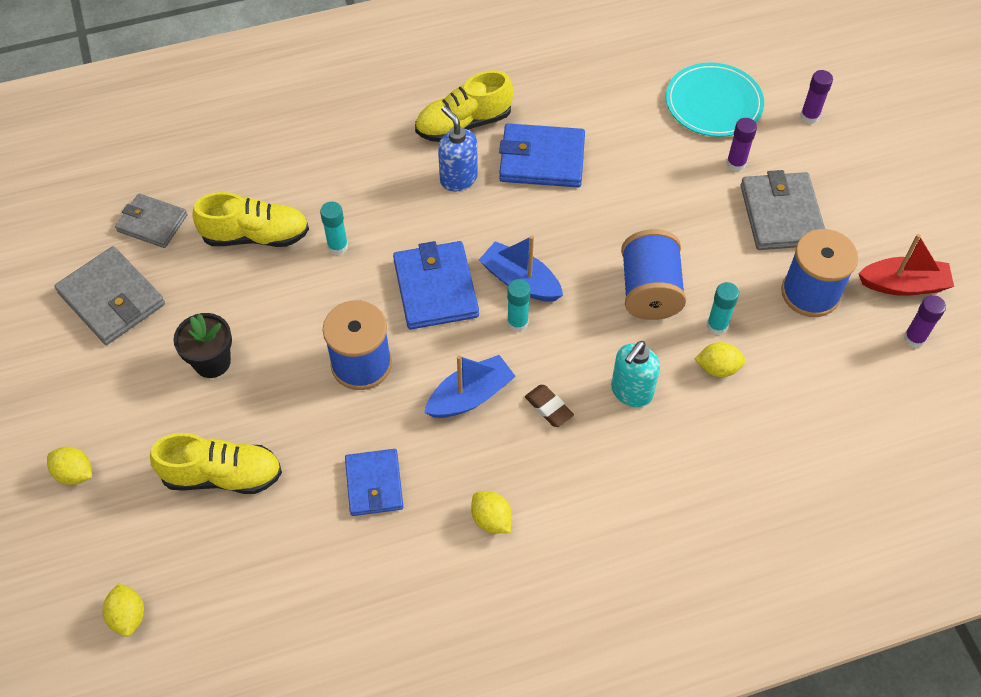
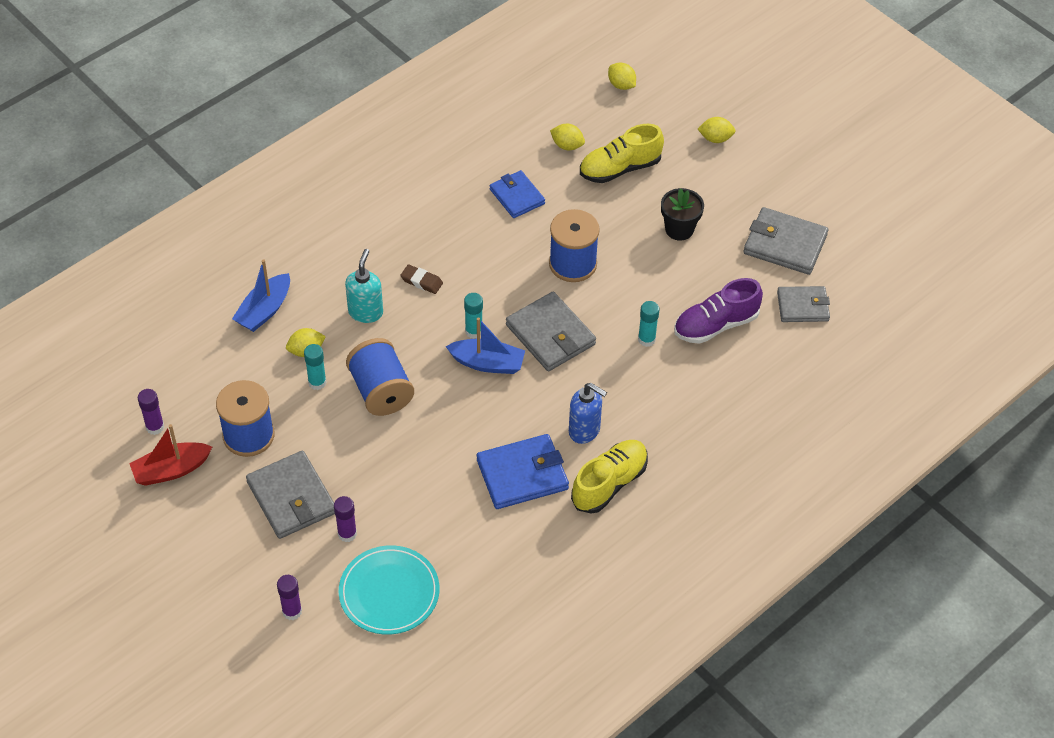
camera: 155 degrees right, 5 degrees down
yellow shoe [192,192,309,247] -> purple shoe [674,278,763,344]
blue wallet [393,241,479,329] -> grey wallet [506,292,596,371]
blue boat [424,355,516,418] -> blue boat moved to [232,260,290,332]
yellow lemon [471,491,512,533] -> yellow lemon moved to [550,124,585,150]

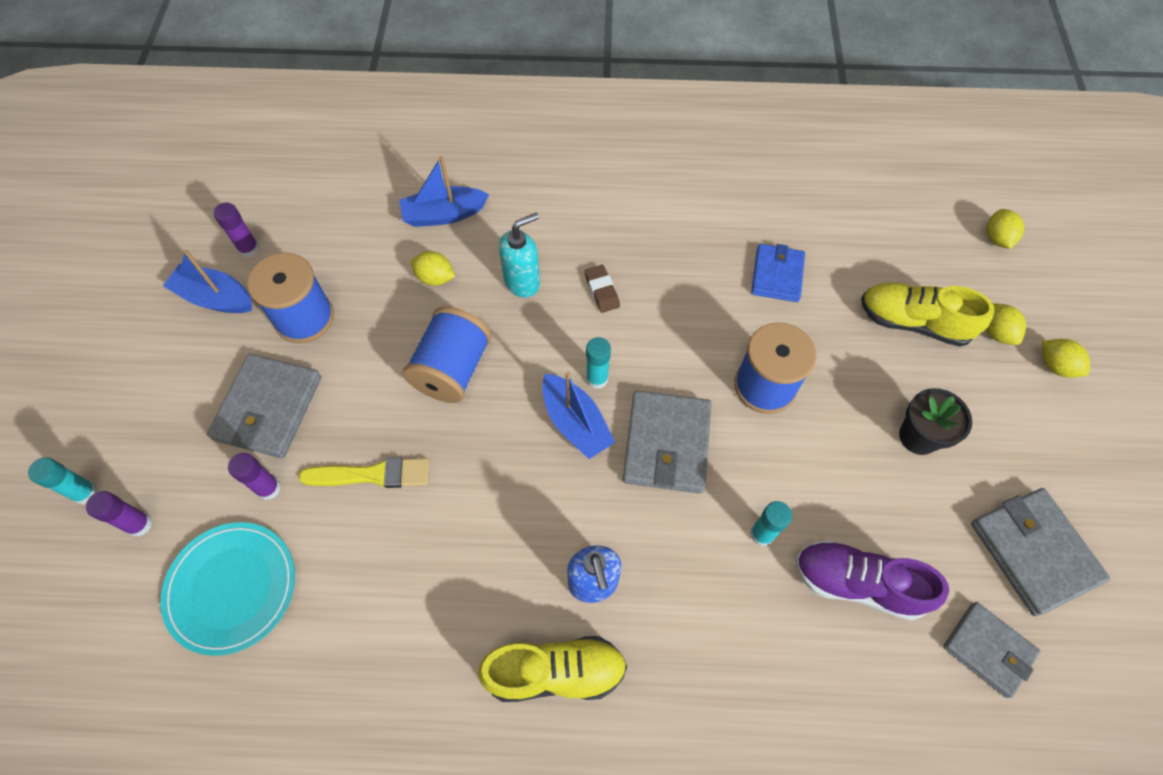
camera: 45 degrees right, 10 degrees up
red boat [129,424,212,486] -> blue boat [163,250,252,313]
turquoise glue stick [304,344,327,390] -> turquoise glue stick moved to [28,457,98,505]
blue wallet [477,434,569,509] -> none
yellow lemon [550,124,585,150] -> yellow lemon moved to [986,303,1026,345]
none -> yellow brush [298,458,429,488]

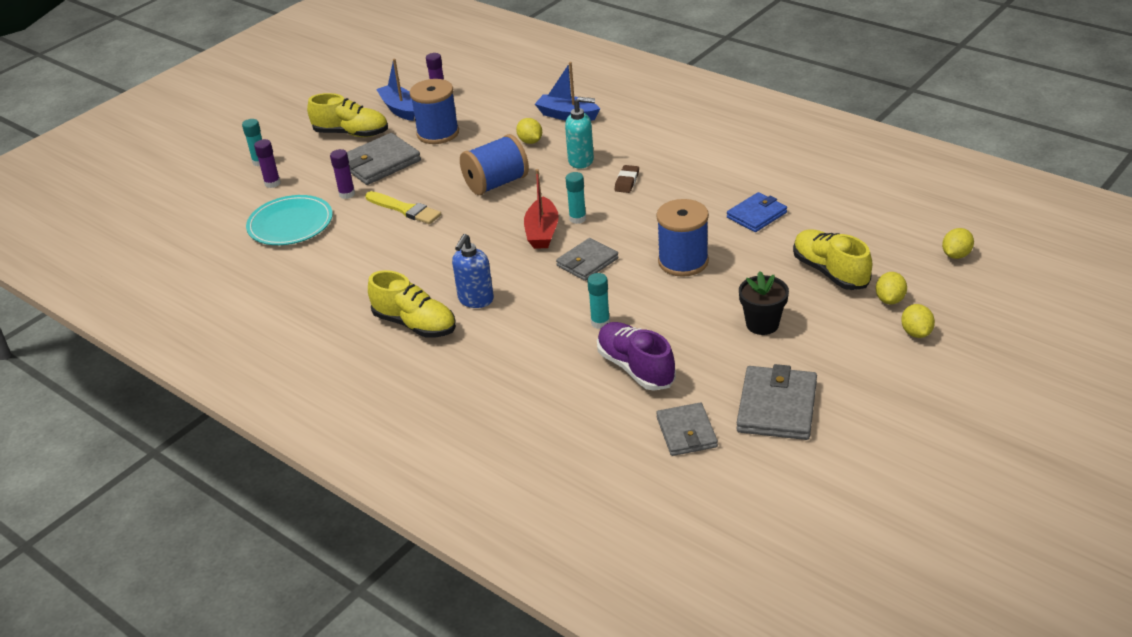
camera: 40 degrees right, 25 degrees down
blue boat [542,372,615,459] -> red boat [524,169,559,249]
grey wallet [623,391,711,493] -> grey wallet [556,238,618,281], size x0.67
none -> yellow shoe [307,93,388,137]

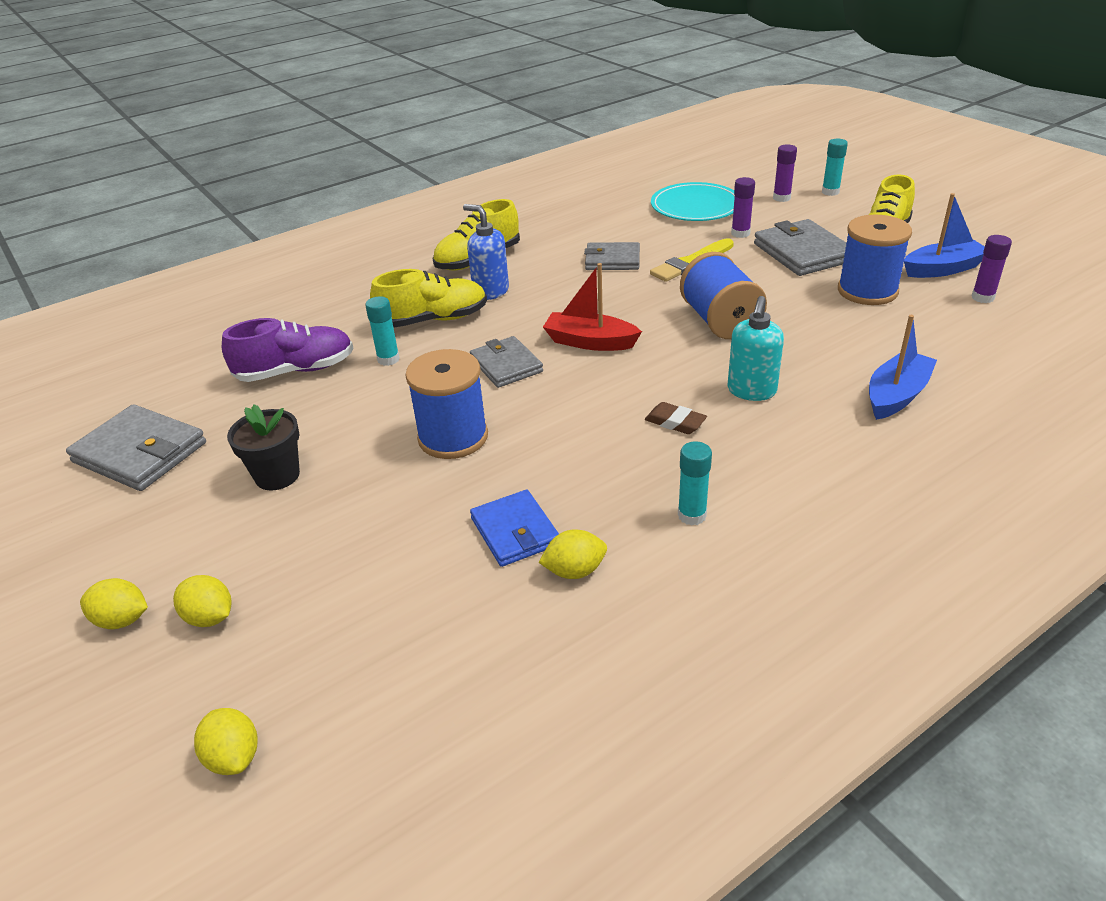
camera: 105 degrees right, 0 degrees up
yellow lemon [516,118,542,144] -> yellow lemon moved to [538,530,607,579]
turquoise glue stick [566,172,586,224] -> turquoise glue stick moved to [678,441,712,525]
grey wallet [656,402,718,456] -> grey wallet moved to [584,242,640,270]
yellow shoe [793,230,872,290] -> yellow shoe moved to [370,269,487,328]

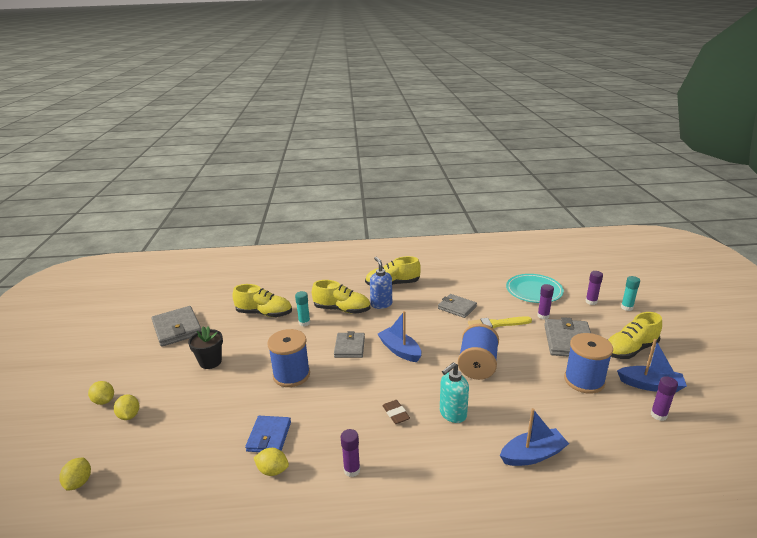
camera: 30 degrees right, 10 degrees down
purple shoe [222,318,353,382] -> yellow shoe [232,284,292,317]
red boat [543,263,642,351] -> blue boat [378,311,421,362]
turquoise glue stick [678,441,712,525] -> purple glue stick [341,429,360,477]

